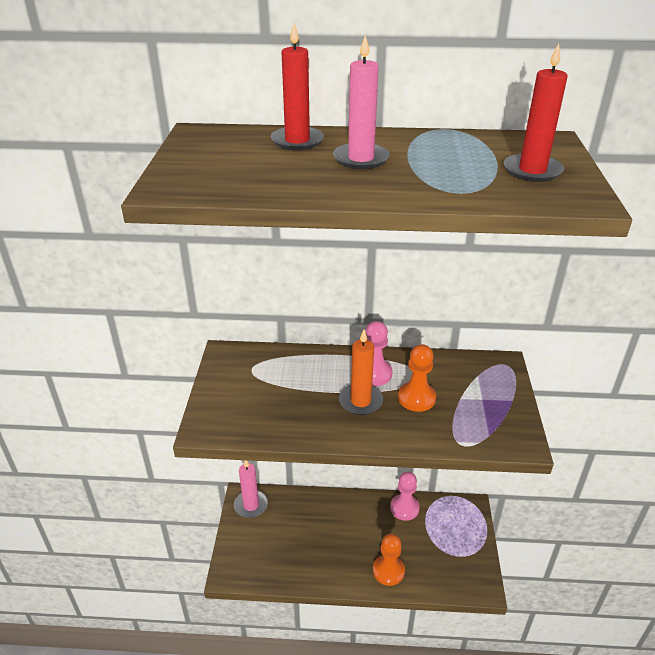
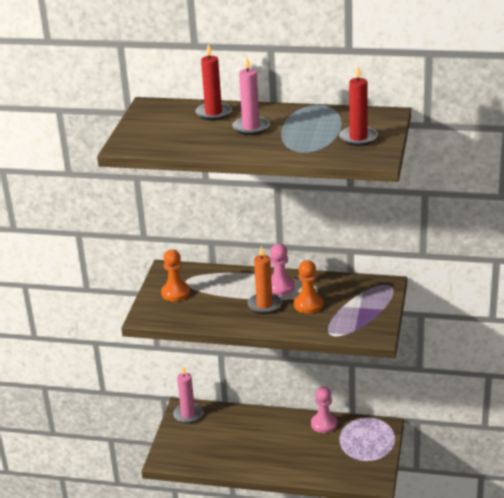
camera: 10 degrees right, 5 degrees down
orange pawn [373,534,405,586] -> orange pawn moved to [161,250,190,301]

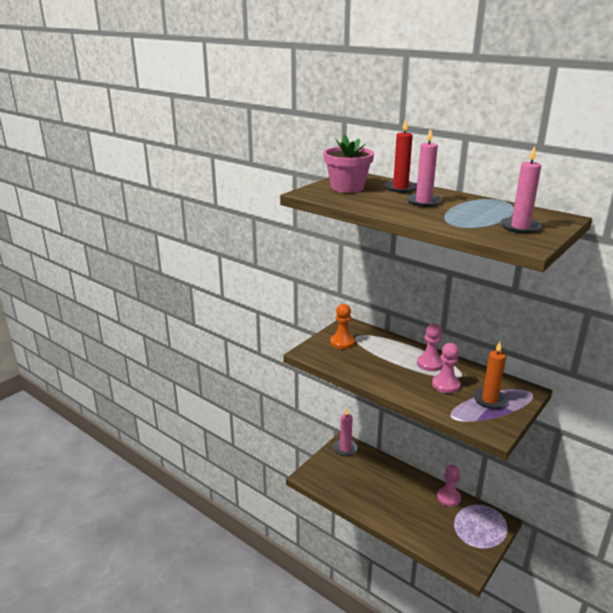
camera: 25 degrees right, 5 degrees down
orange candle [247,246,282,314] -> orange candle moved to [473,342,508,409]
orange pawn [294,260,323,314] -> pink pawn [432,343,460,393]
red candle [339,66,378,146] -> pink candle [501,146,542,234]
none -> pink flower pot [323,134,374,193]

